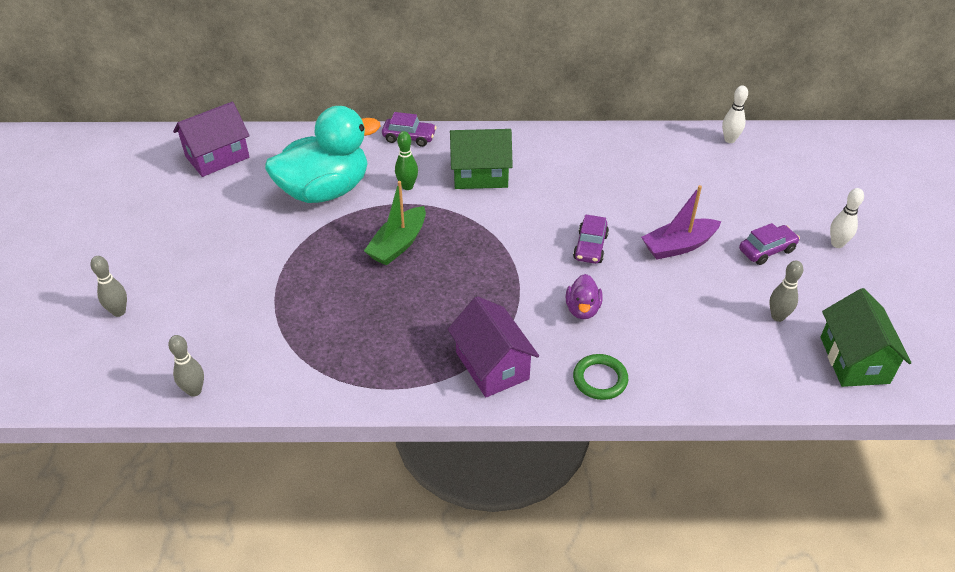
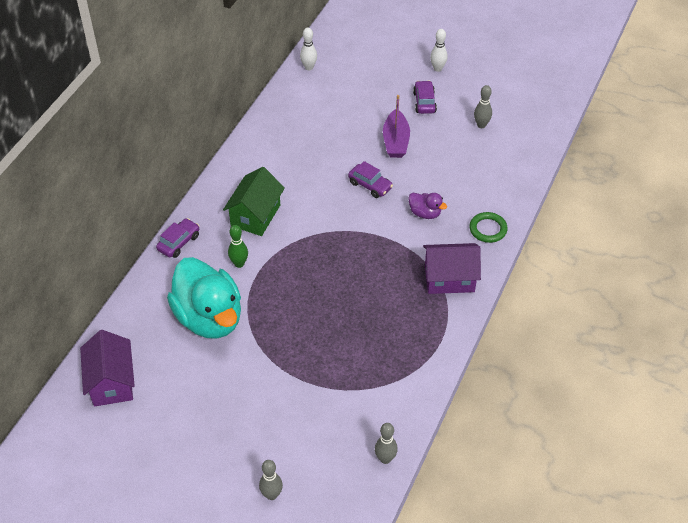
camera: 65 degrees left, 5 degrees up
turquoise duck [265,106,380,203] -> turquoise duck turned 150 degrees clockwise [167,257,241,339]
green boat [364,181,426,266] -> none
green house [821,288,911,387] -> none

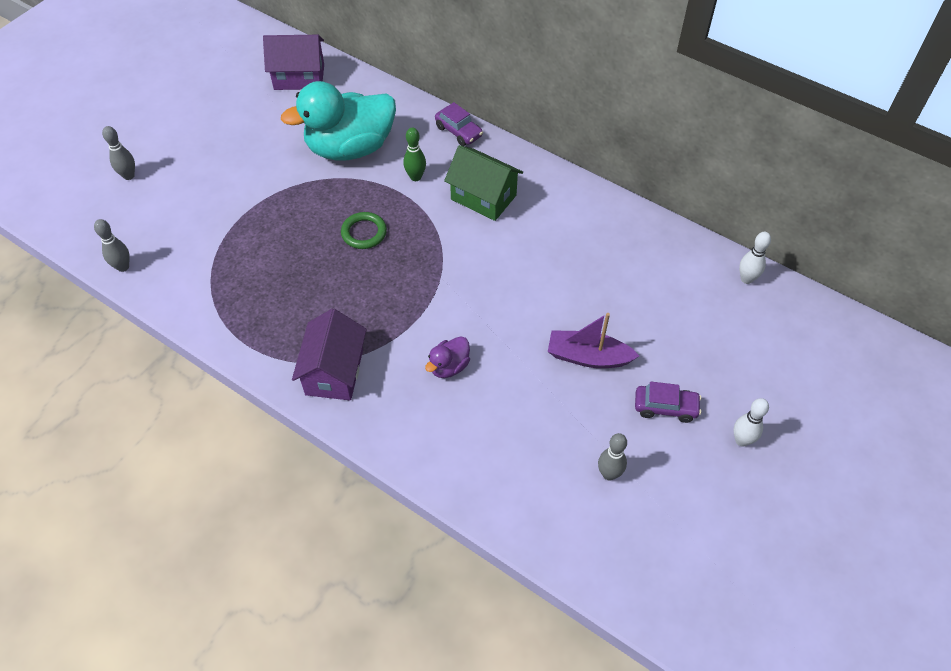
camera: 100 degrees right, 5 degrees up
purple car [348,161,393,198] -> none
green ring [469,212,508,243] -> green ring moved to [341,212,387,249]

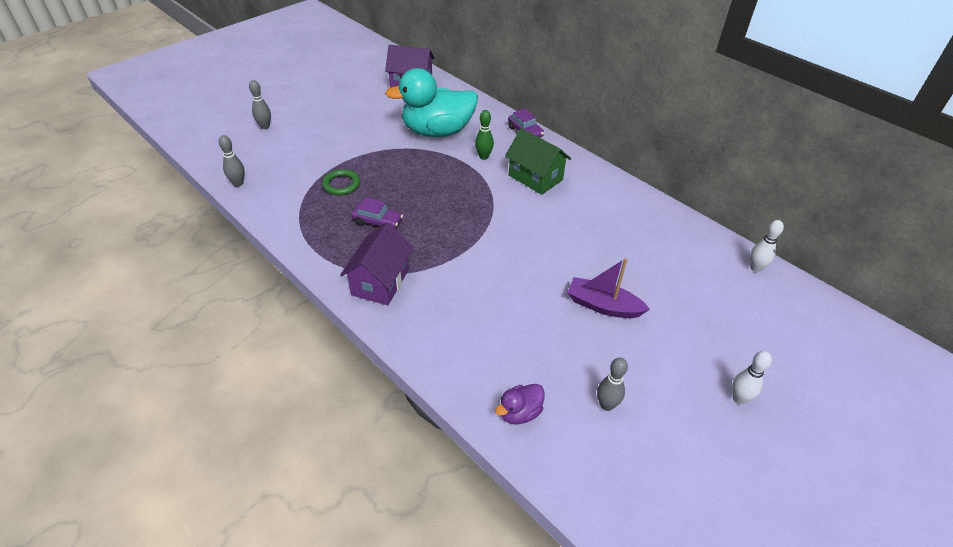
camera: 10 degrees right, 10 degrees down
green ring [341,212,387,249] -> green ring moved to [322,169,360,195]
purple duck [425,336,470,378] -> purple duck moved to [495,384,545,424]
purple car [635,382,701,423] -> purple car moved to [351,197,403,229]

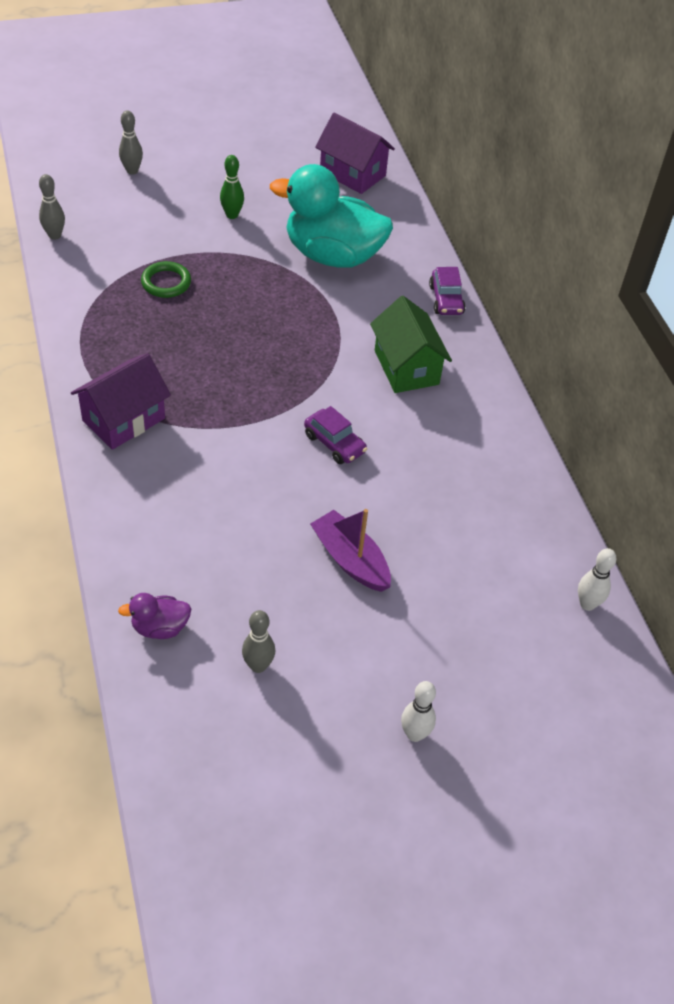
camera: 25 degrees right, 5 degrees up
purple car [351,197,403,229] -> purple car moved to [304,406,367,464]
green bowling pin [475,110,494,160] -> green bowling pin moved to [220,155,244,219]

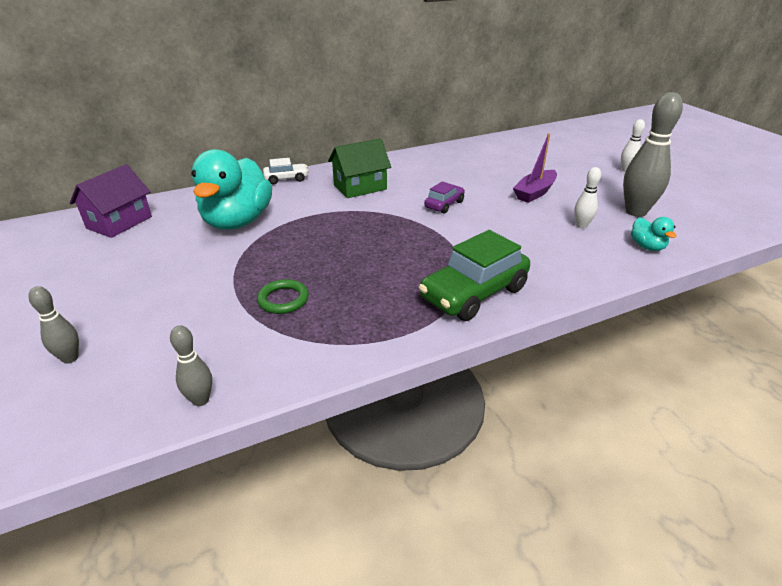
camera: 95 degrees left, 15 degrees down
purple house [71,353,171,450] -> green car [419,230,530,321]
purple duck [118,593,191,639] -> turquoise duck [631,217,677,251]
green bowling pin [220,155,244,219] -> none
grey bowling pin [242,610,275,673] -> grey bowling pin [623,92,683,217], size x1.96
purple car [429,267,465,315] -> white car [263,158,309,184]
white bowling pin [578,548,616,611] -> white bowling pin moved to [574,167,601,228]

